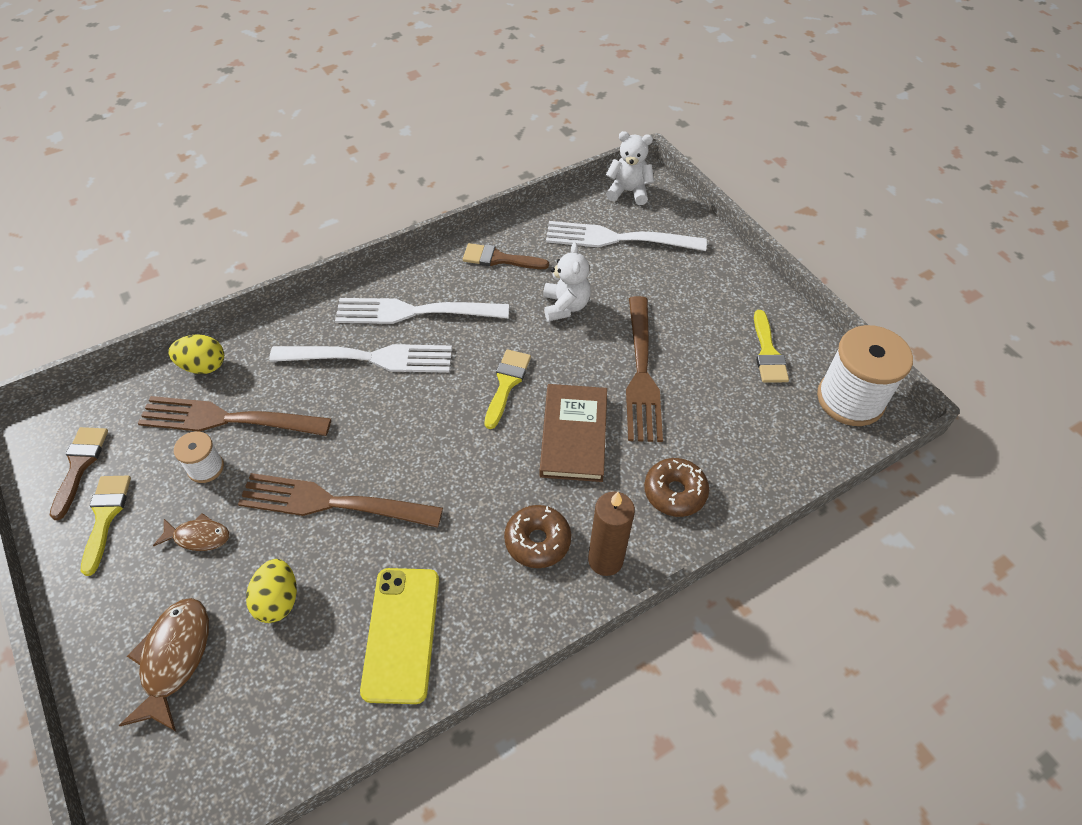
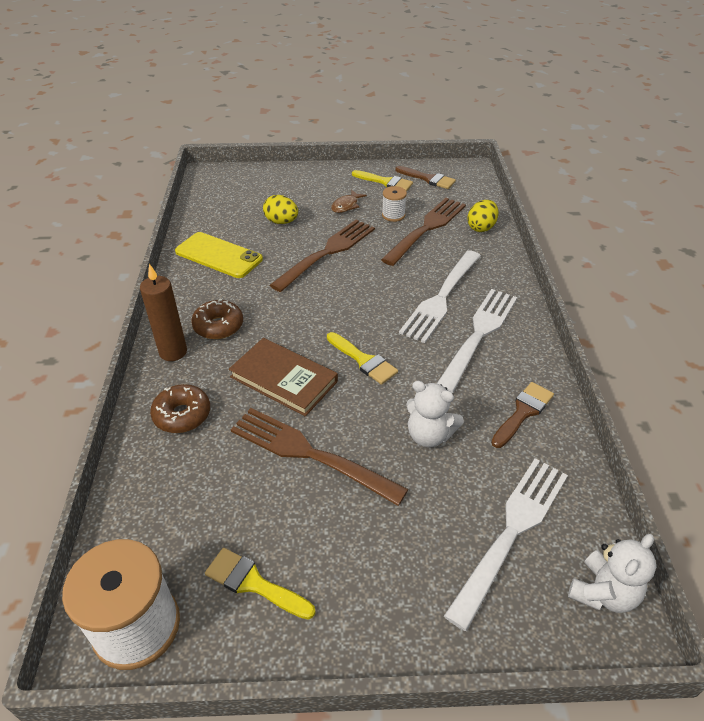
camera: 120 degrees right, 10 degrees down
brown fish [119,598,209,731] -> none

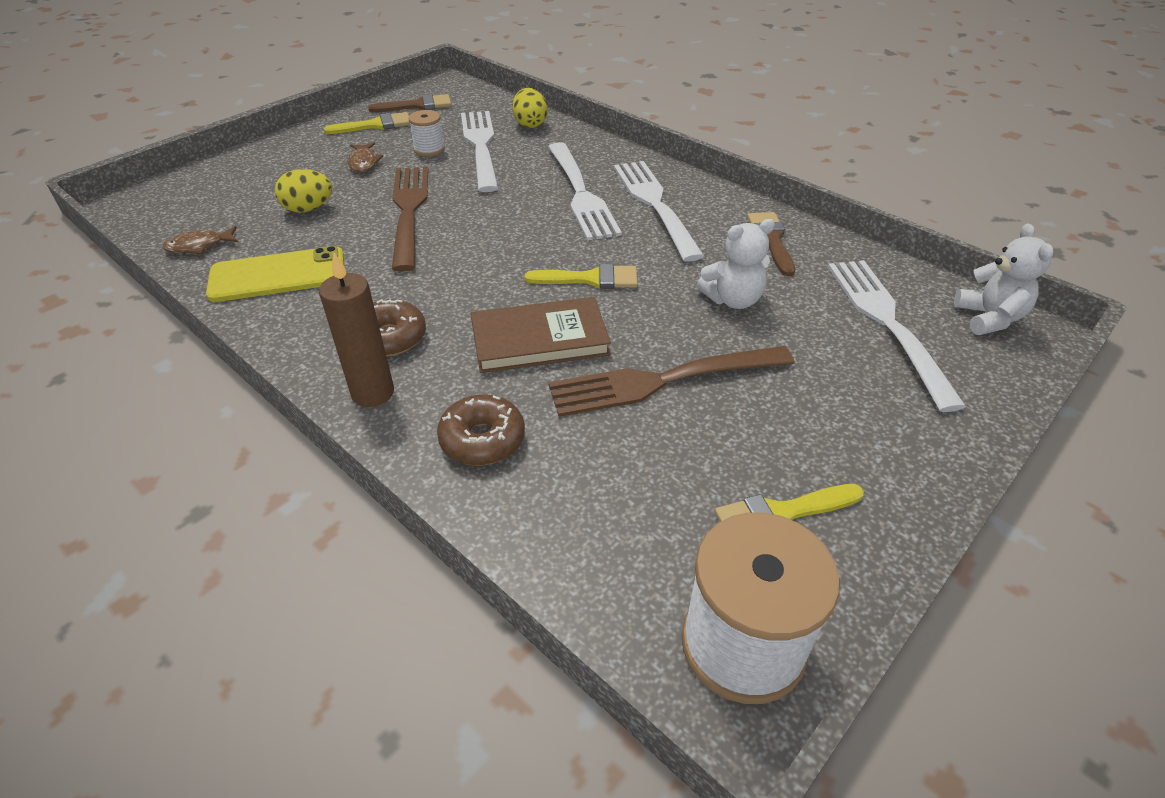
camera: 45 degrees left, 0 degrees up
brown fork [381,198,466,266] -> white fork [461,111,498,192]
none -> brown fish [163,226,238,254]

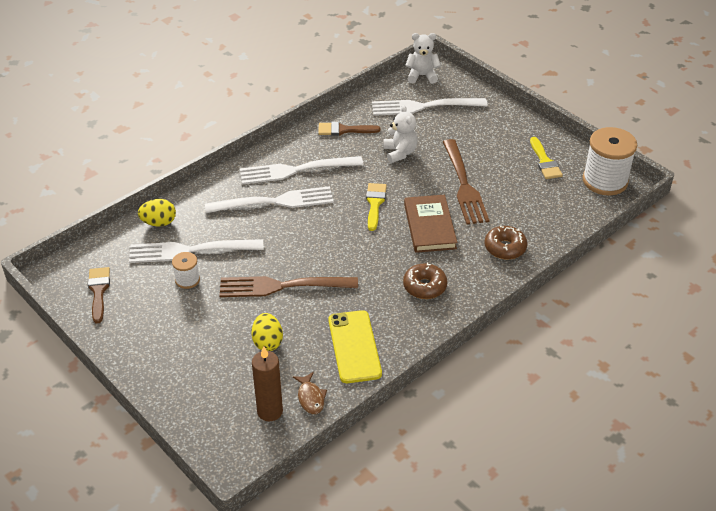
camera: 85 degrees left, 0 degrees up
brown candle [319,252,394,407] -> brown candle moved to [252,346,283,421]
yellow brush [324,112,410,134] -> none
brown fish [348,142,383,172] -> none

